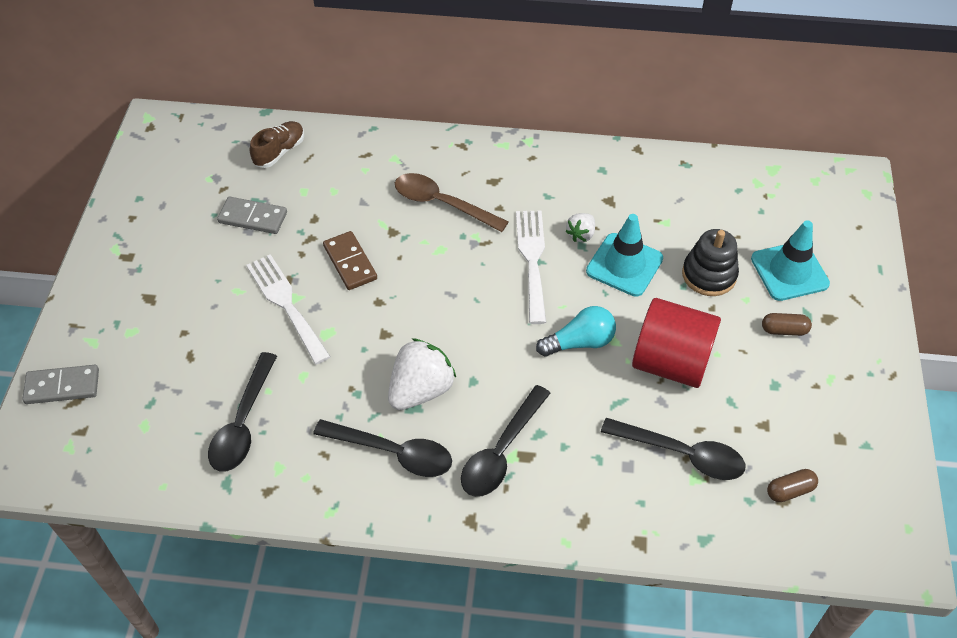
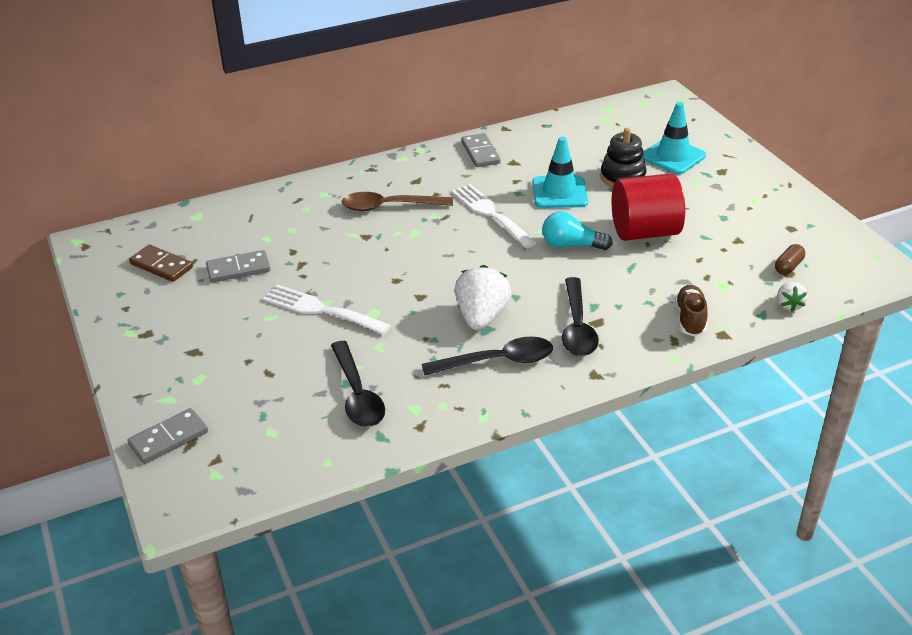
camera: 30 degrees left, 15 degrees down
brown shoe [250,121,304,168] -> brown shoe moved to [675,285,708,336]
brown domino [323,231,377,290] -> brown domino moved to [129,245,193,282]
turquoise light bulb [536,306,616,357] -> turquoise light bulb turned 120 degrees counterclockwise [542,212,613,250]
white strawberry [565,213,595,242] -> white strawberry moved to [777,282,808,312]
black spoon [601,418,745,480] -> none
brown capsule [762,313,812,336] -> none
none -> grey domino [461,133,500,167]

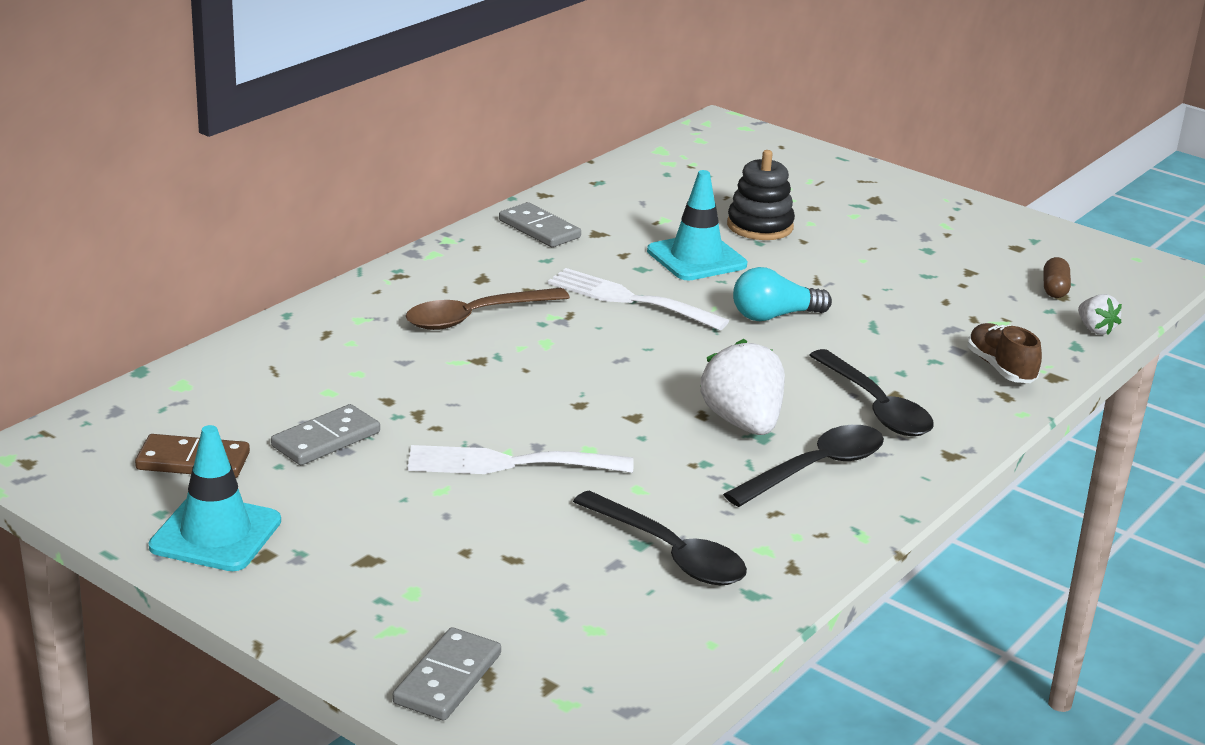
camera: 30 degrees left, 10 degrees down
red cylinder [612,173,685,241] -> none
turquoise traffic cone [643,102,706,174] -> turquoise traffic cone moved to [148,425,281,571]

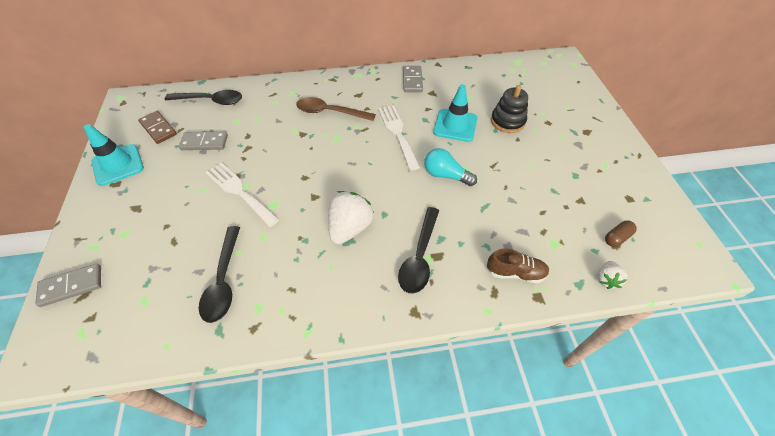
camera: 45 degrees right, 25 degrees up
black spoon [723,425,884,507] -> black spoon moved to [165,90,242,105]
brown shoe [968,323,1042,383] -> brown shoe turned 75 degrees clockwise [487,249,549,283]

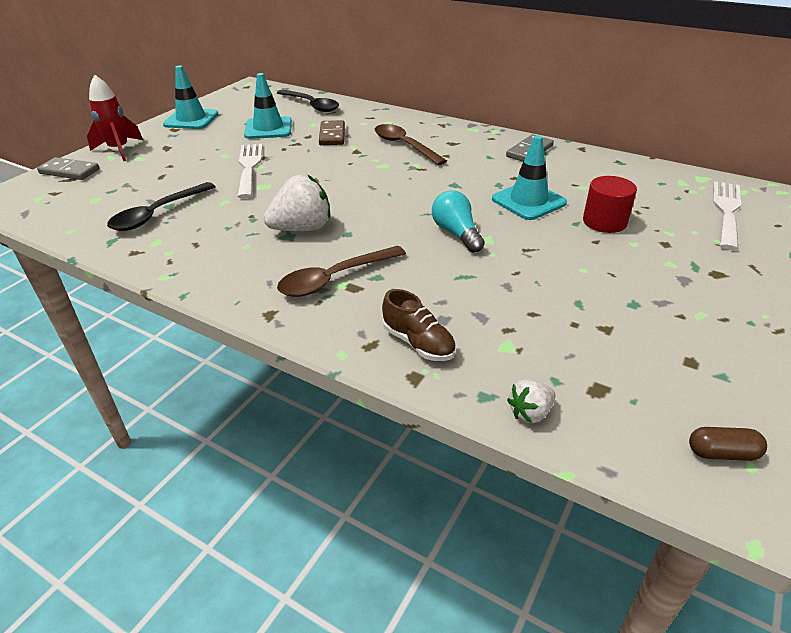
camera: 40 degrees right, 15 degrees down
brown domino [138,111,177,144] -> brown domino moved to [319,120,345,145]
grey domino [179,132,228,150] -> turquoise traffic cone [244,73,292,139]
white fork [378,105,420,171] -> white fork moved to [713,181,741,250]
black spoon [398,207,440,294] -> brown spoon [277,246,406,297]
black stacking toy [491,85,528,133] -> red cylinder [583,176,637,233]
brown capsule [605,221,637,247] -> brown capsule moved to [689,427,767,461]
none -> red rocket [87,75,143,161]

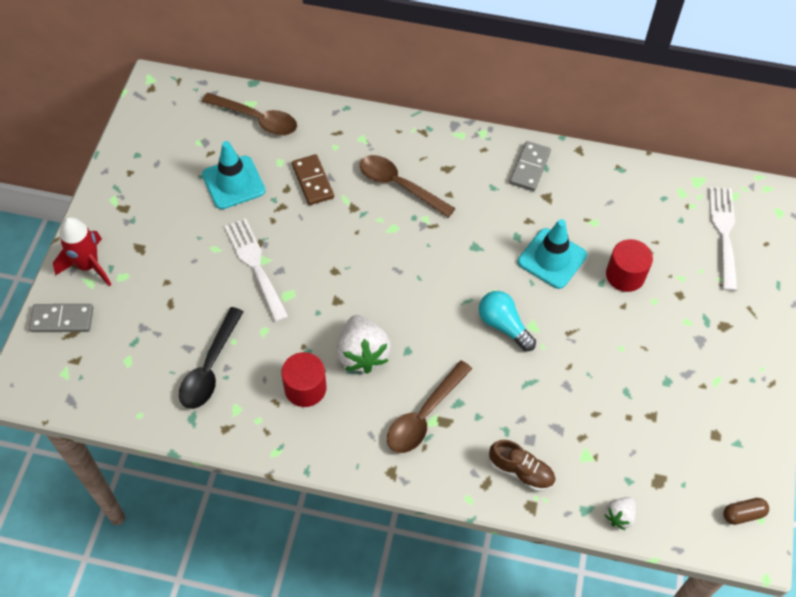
camera: 20 degrees left, 20 degrees up
turquoise traffic cone [163,65,218,129] -> none
white strawberry [264,175,331,231] -> white strawberry turned 120 degrees clockwise [337,315,391,374]
black spoon [277,90,339,112] -> brown spoon [202,93,297,135]
none -> red cylinder [281,352,327,407]

